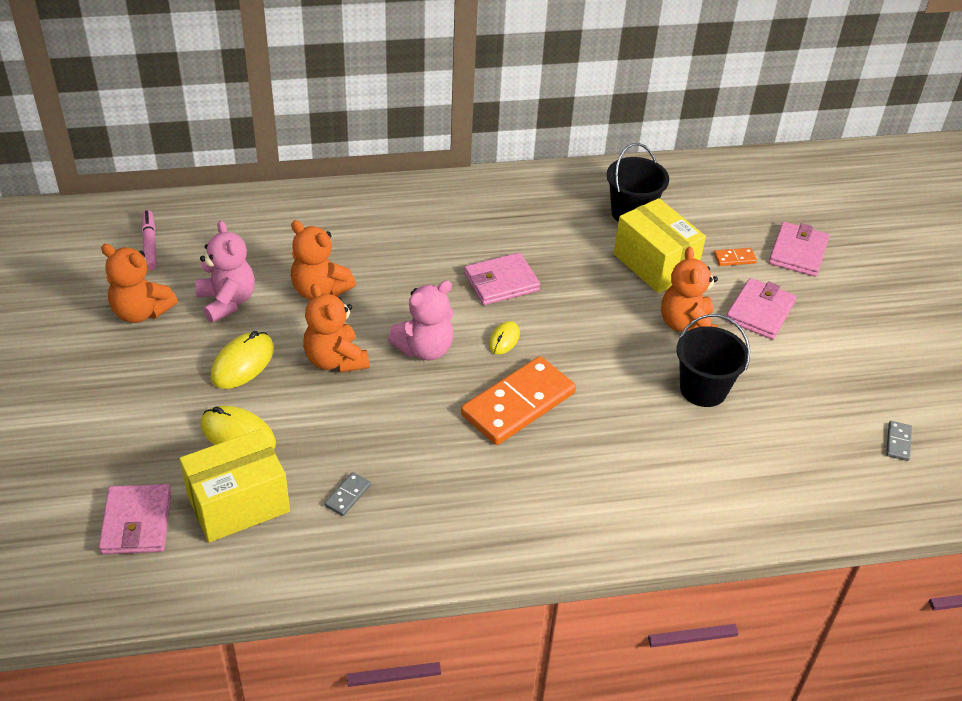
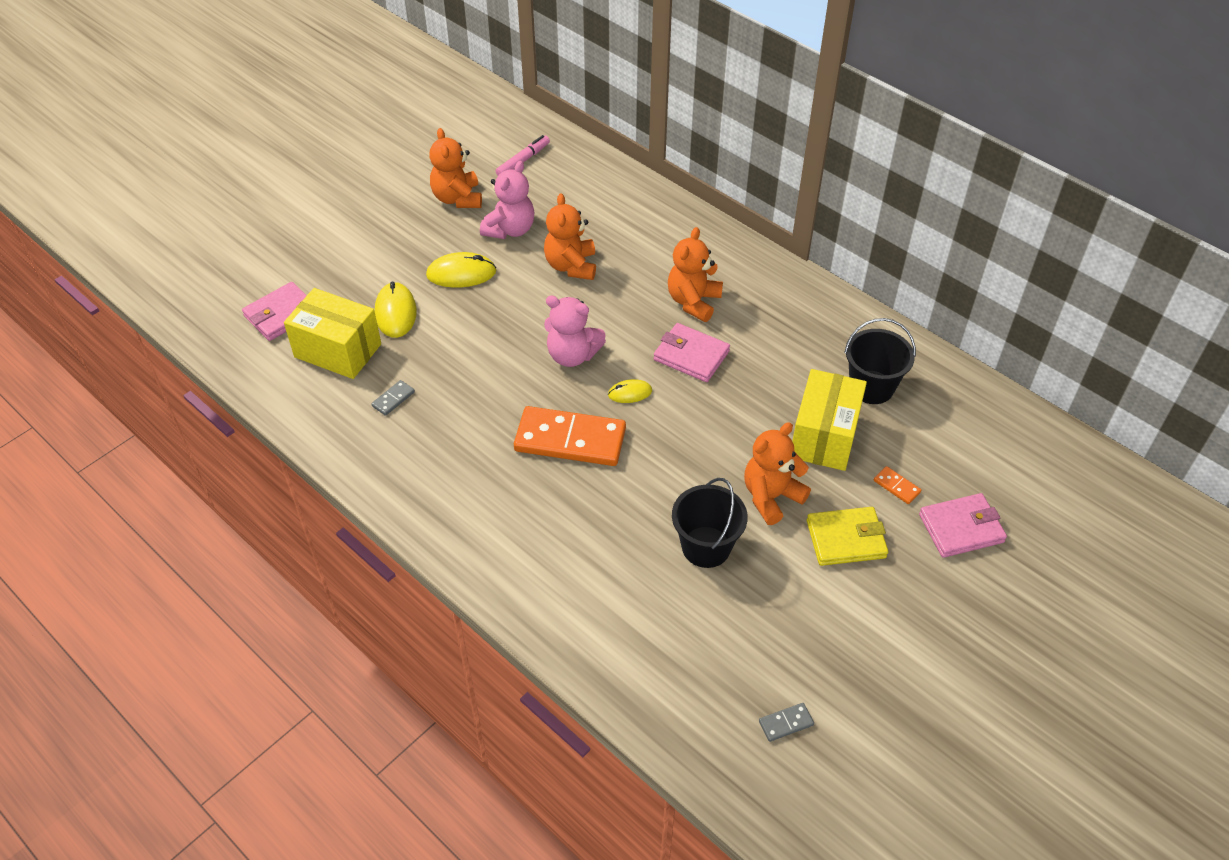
camera: 55 degrees right, 5 degrees up
orange teddy bear [303,284,369,373] -> orange teddy bear moved to [668,227,723,322]
grey domino [324,472,371,516] -> grey domino turned 45 degrees counterclockwise [371,380,415,416]
pink wallet [726,278,796,340] -> yellow wallet [807,507,888,566]

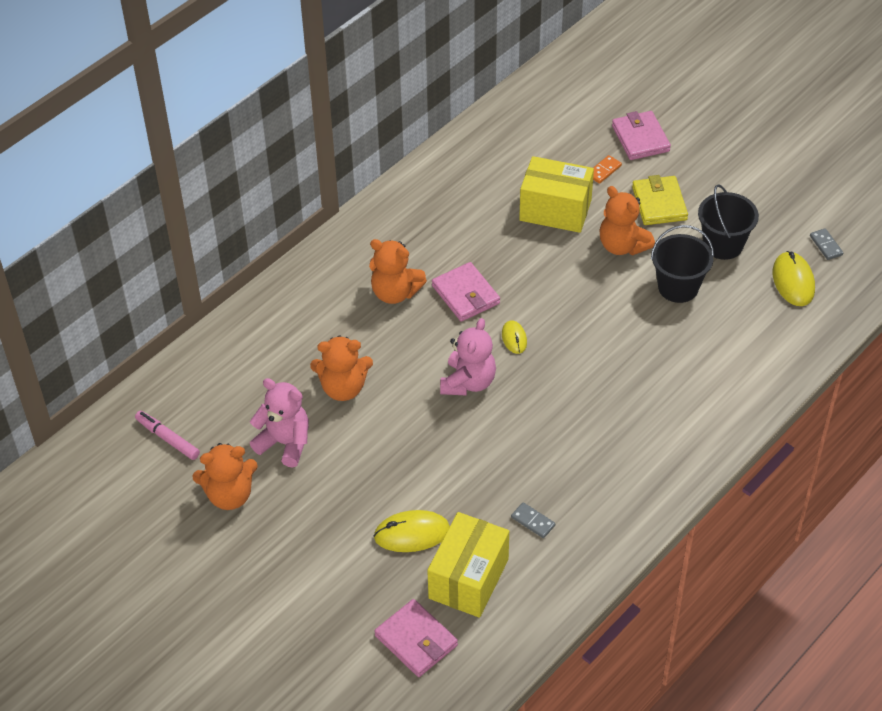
camera: 90 degrees left, 0 degrees up
yellow mouse [426,252,496,288] -> yellow mouse moved to [773,251,815,306]
orange domino [514,406,626,466] -> none
pink wallet [654,323,730,382] -> pink wallet turned 60 degrees counterclockwise [432,262,500,322]
black bucket [844,318,916,404] -> black bucket moved to [698,184,759,260]

